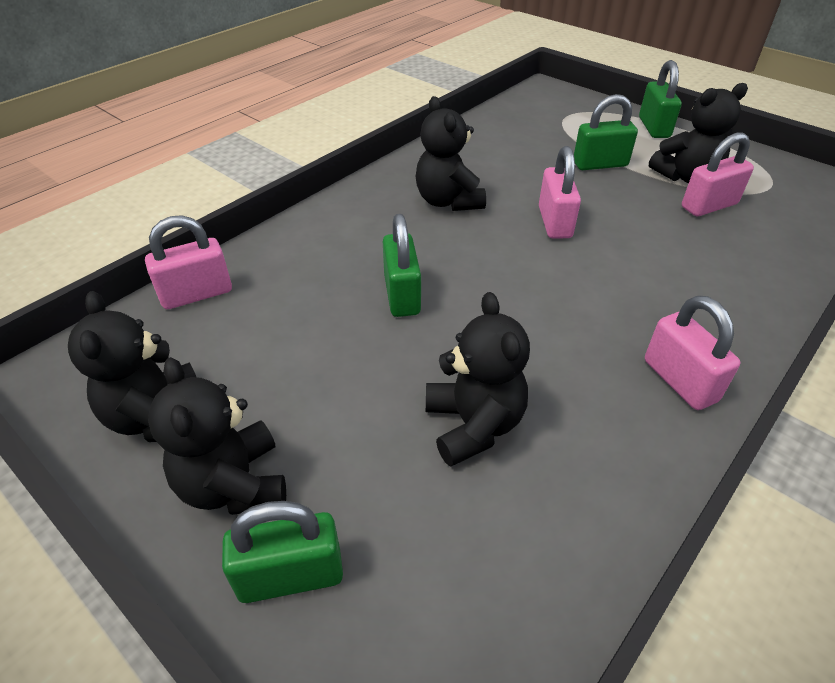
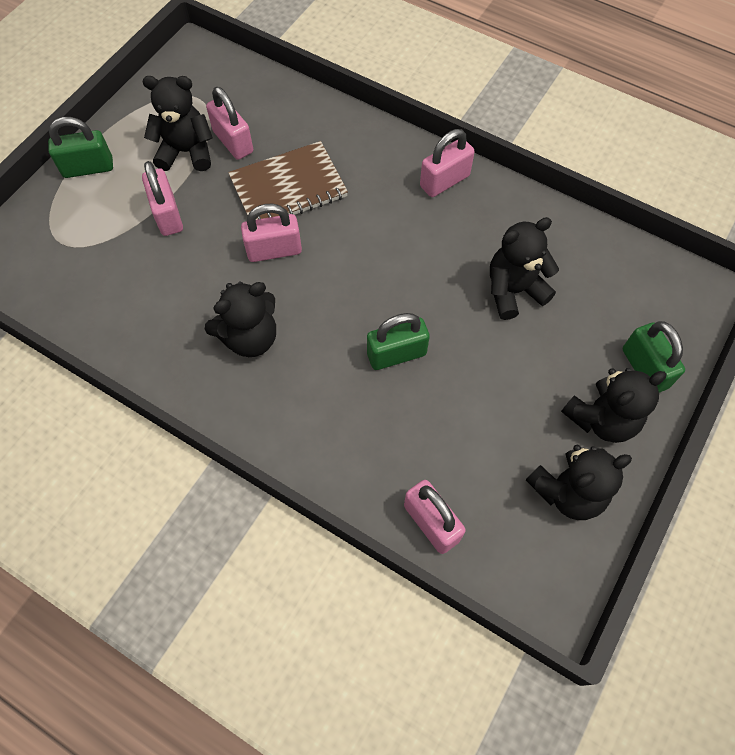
camera: 100 degrees left, 20 degrees up
green padlock [574,94,638,170] -> pink padlock [142,161,183,236]
black teddy bear [649,83,748,183] -> black teddy bear turned 60 degrees counterclockwise [143,76,213,171]
none -> brown notebook [228,141,348,220]

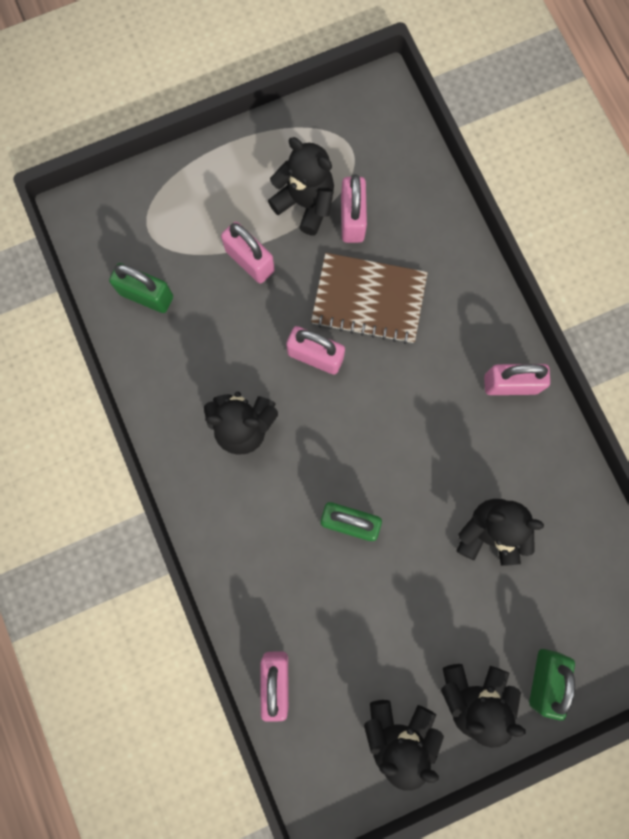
camera: 35 degrees right, 15 degrees up
green padlock [48,117,113,178] -> green padlock moved to [109,263,173,313]
pink padlock [142,161,183,236] -> pink padlock turned 60 degrees counterclockwise [221,222,275,283]

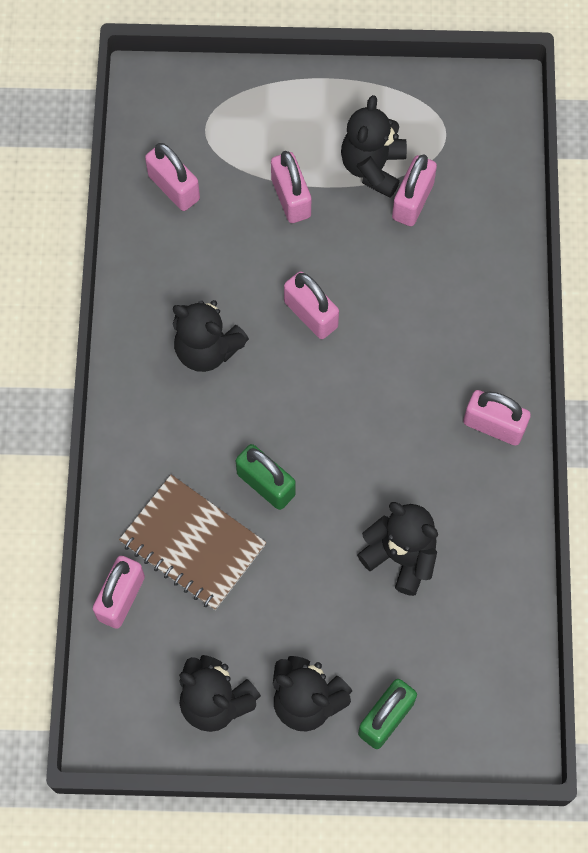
camera: 25 degrees right, 10 degrees down
green padlock [109,263,173,313] -> pink padlock [145,143,200,211]
black teddy bear [268,137,334,235] -> black teddy bear turned 135 degrees counterclockwise [341,95,407,198]
brown notebook [311,253,428,344] -> brown notebook moved to [119,475,266,610]

